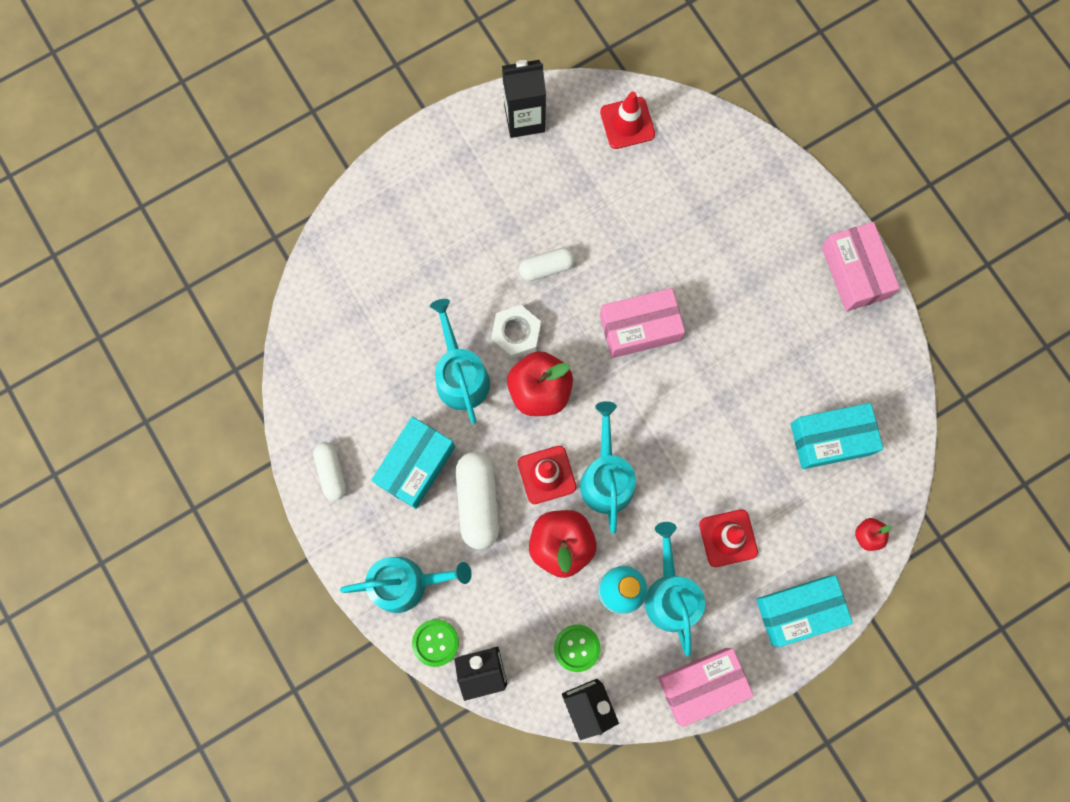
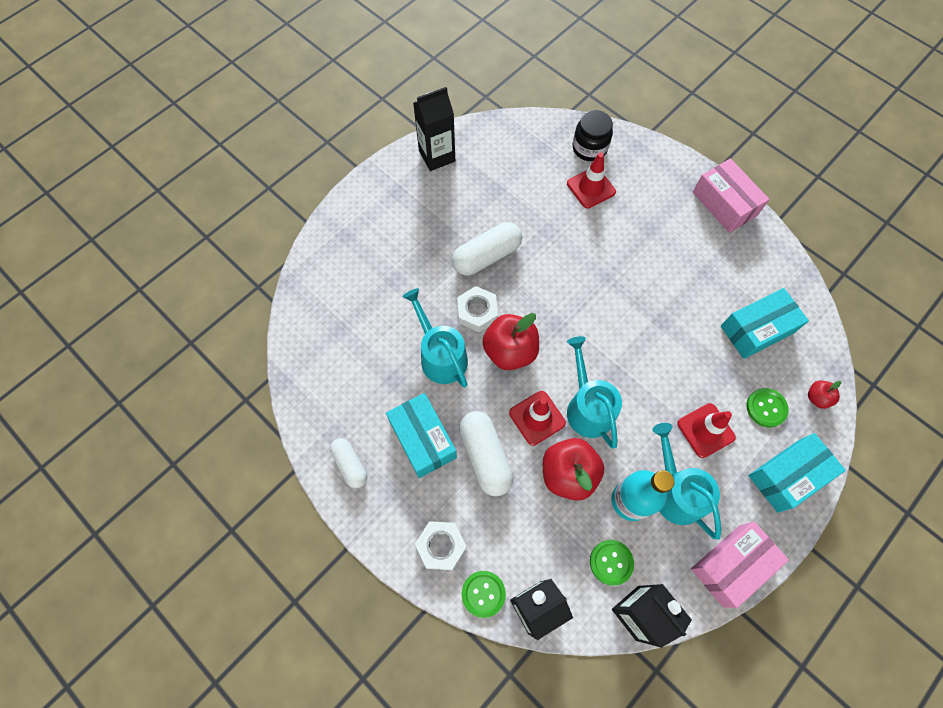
camera: 15 degrees left, 10 degrees down
turquoise watering can [340,557,472,613] -> white nut [415,521,467,570]
turquoise box [372,417,455,509] -> turquoise box turned 45 degrees counterclockwise [386,393,457,478]
white capsule [519,247,575,281] -> white capsule [452,222,522,276], size x1.61
red traffic cone [600,91,655,149] -> red traffic cone moved to [567,152,616,209]
pink box [600,288,685,358] -> none
none -> black jar [573,110,613,161]
none -> green button [746,388,789,427]

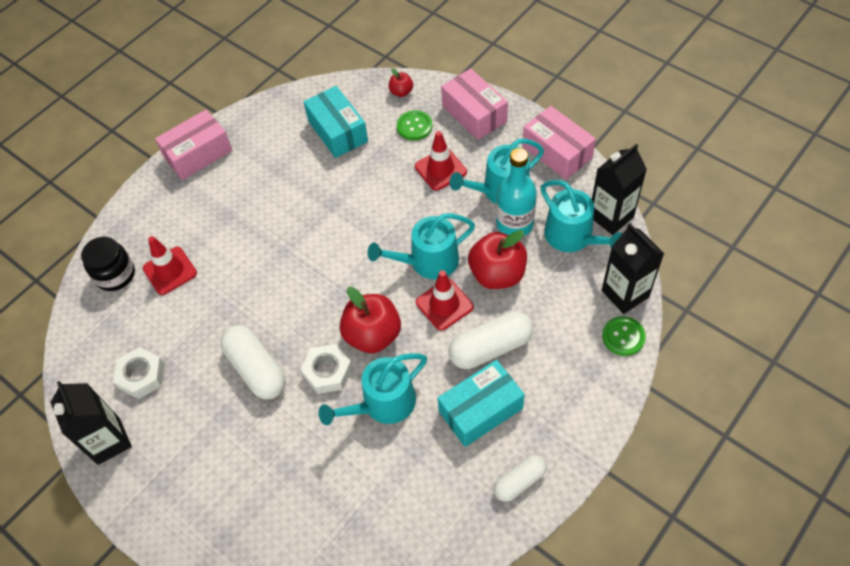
camera: 90 degrees left, 10 degrees down
white nut [415,521,467,570] -> white nut moved to [113,347,164,399]
green button [590,540,634,586] -> turquoise watering can [541,180,622,252]
turquoise box [748,433,846,513] -> pink box [441,68,508,140]

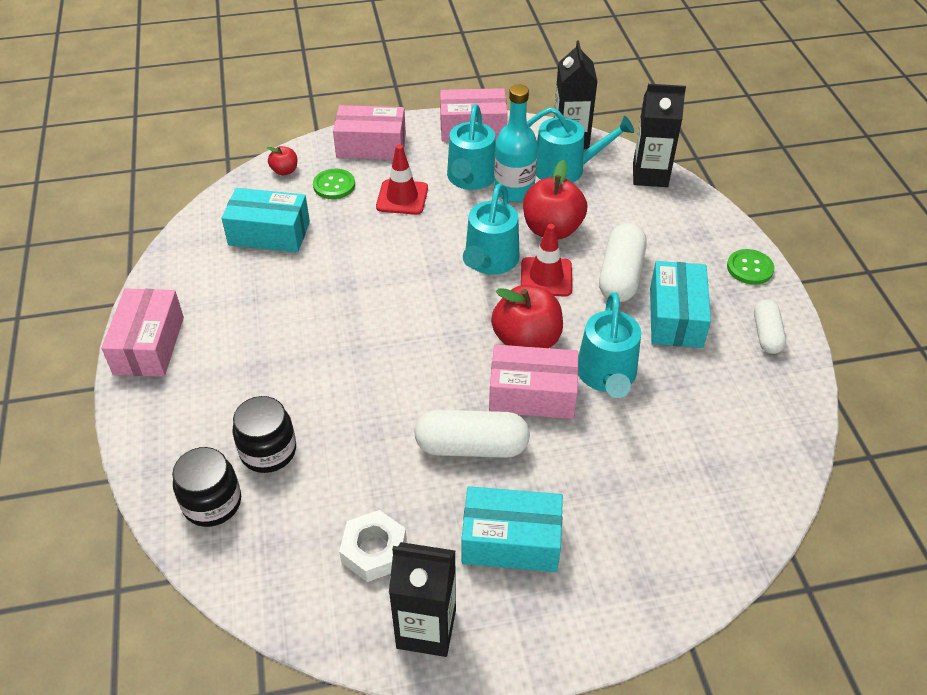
camera: 55 degrees left, 10 degrees down
red traffic cone [143,236,197,295] -> black jar [233,396,296,473]
white nut [300,344,352,394] -> pink box [489,344,579,419]
green button [602,316,646,356] -> green button moved to [727,249,774,285]
none -> turquoise box [461,486,563,572]

